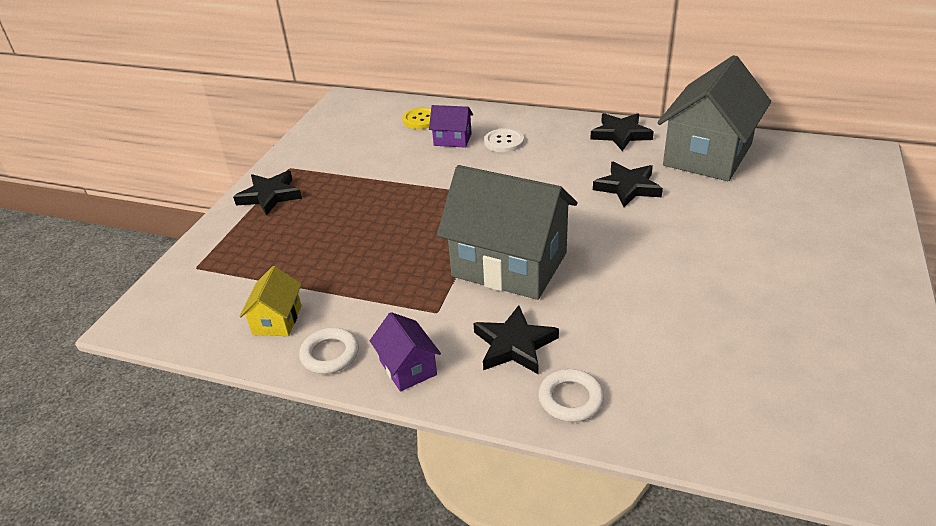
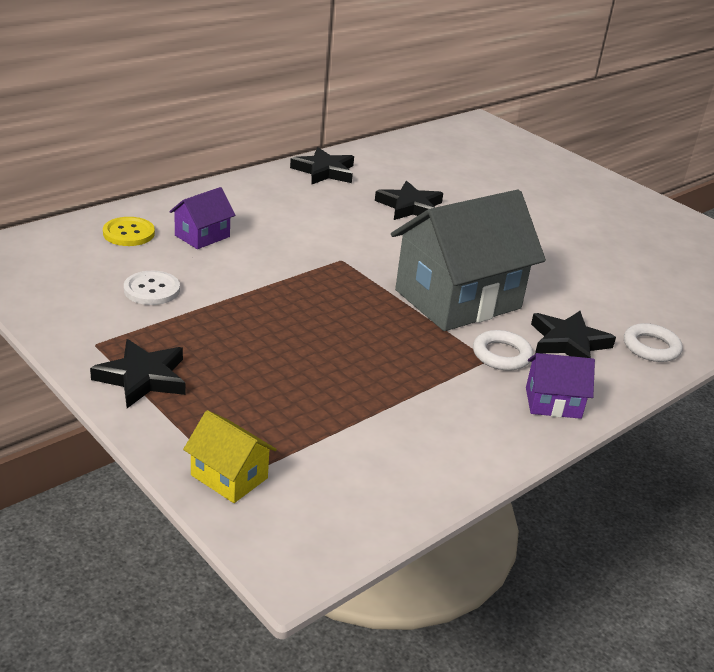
camera: 65 degrees left, 5 degrees down
yellow house [239,266,302,336] -> yellow house moved to [183,410,277,503]
white ring [299,328,359,374] -> white ring moved to [473,330,533,370]
white button [484,128,524,152] -> white button moved to [124,271,180,305]
grey house [658,55,771,181] -> none

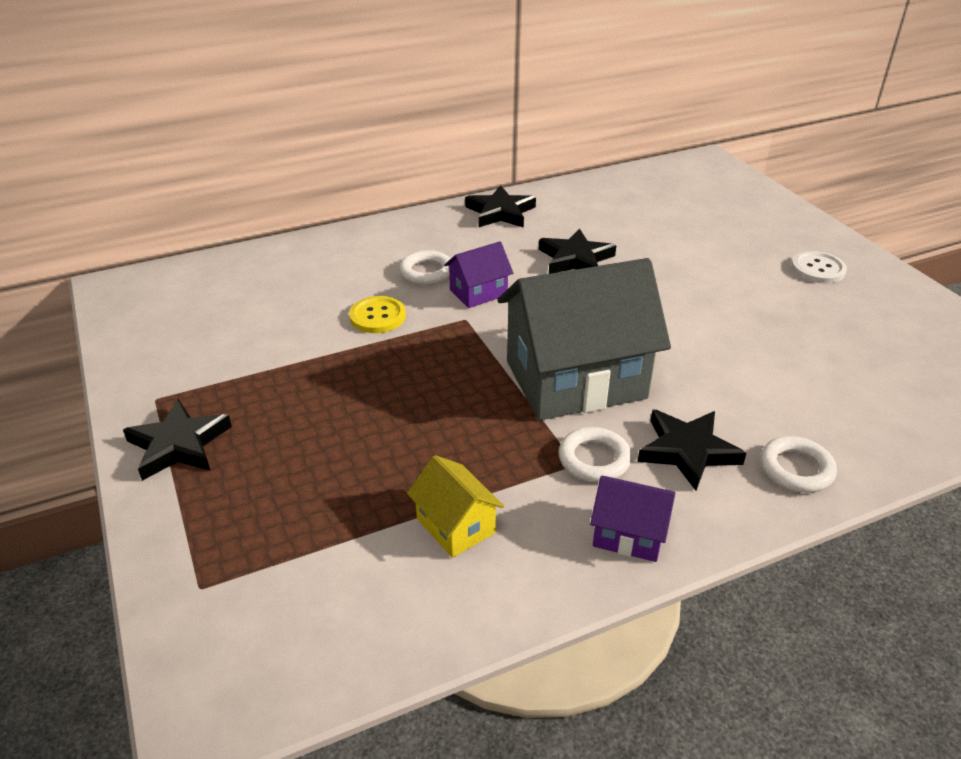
camera: 20 degrees right, 5 degrees up
yellow button [103,217,155,246] -> yellow button moved to [349,296,406,333]
white button [124,271,180,305] -> white button moved to [791,251,847,284]
purple house [169,187,236,249] -> purple house moved to [444,241,513,308]
yellow house [183,410,277,503] -> yellow house moved to [407,455,504,558]
none -> white ring [399,250,451,285]

